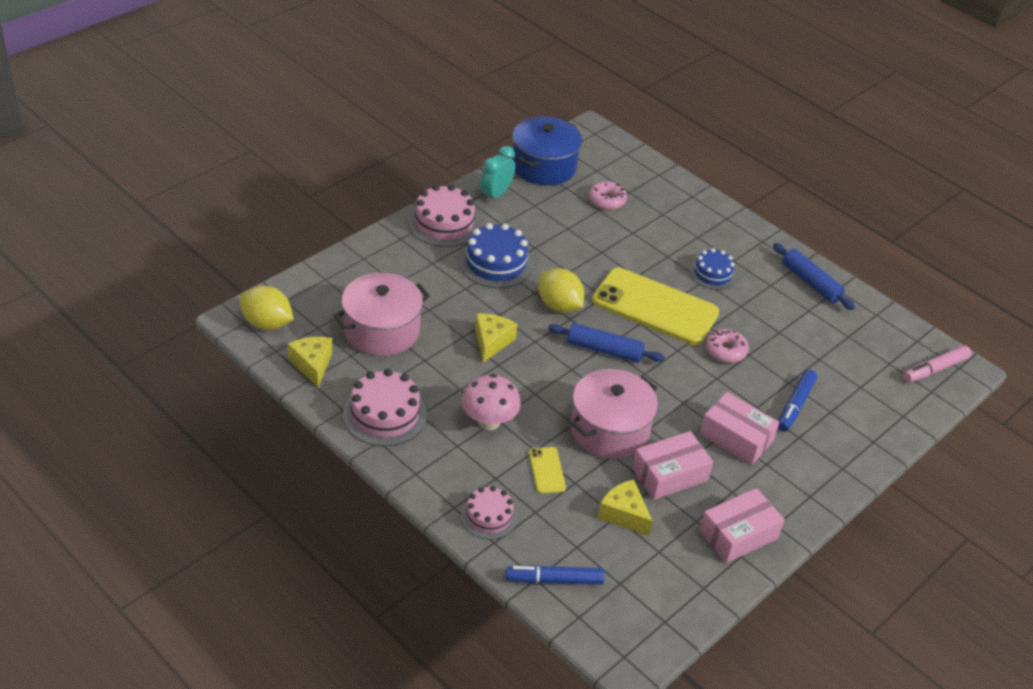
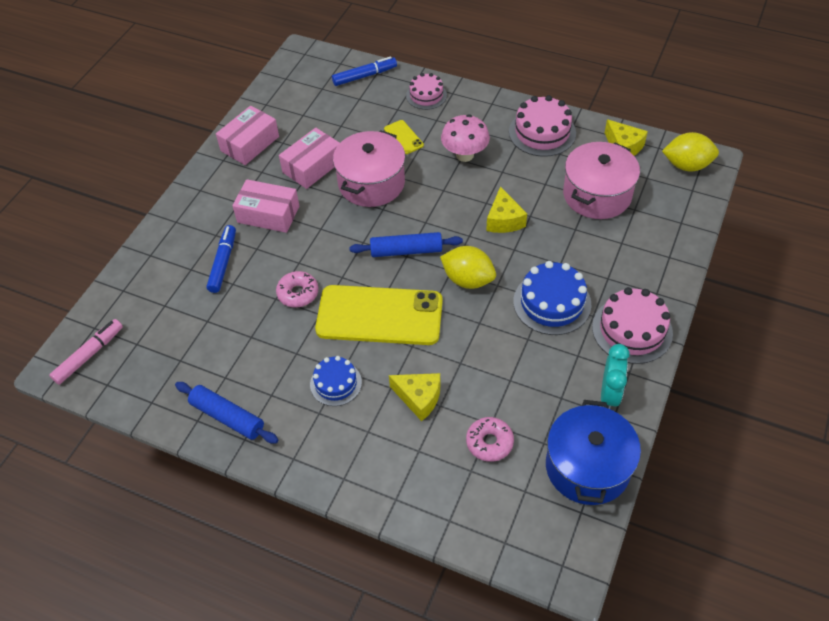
camera: 165 degrees right, 10 degrees up
yellow cheese [598,479,653,536] -> yellow cheese moved to [389,373,440,421]

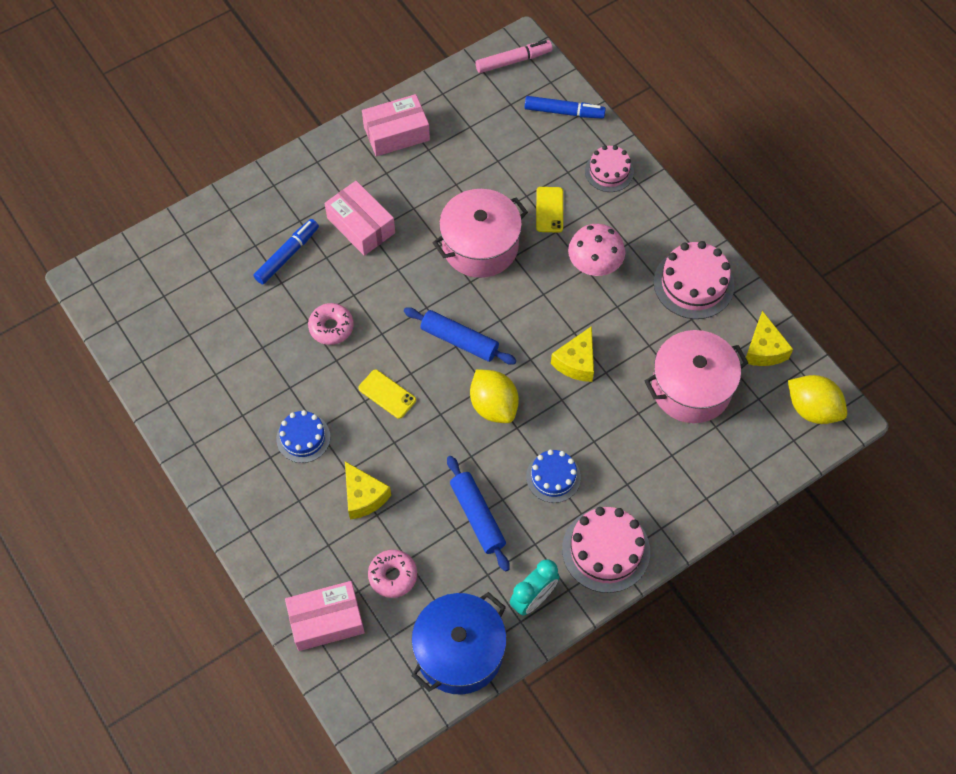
camera: 30 degrees right, 10 degrees up
pink marker [49,319,123,385] -> pink marker moved to [475,40,553,73]
blue rolling pin [175,382,278,444] -> blue rolling pin moved to [447,456,510,572]
pink box [279,128,340,189] -> pink box moved to [285,581,365,651]
yellow phone [315,285,443,345] -> yellow phone [358,370,416,419], size x0.42
blue cake [513,261,591,335] -> blue cake [526,450,581,503], size x0.64

